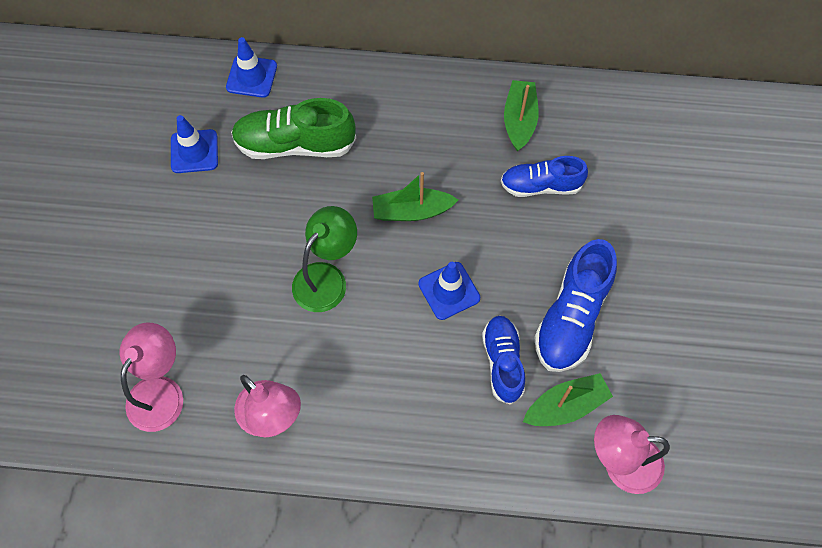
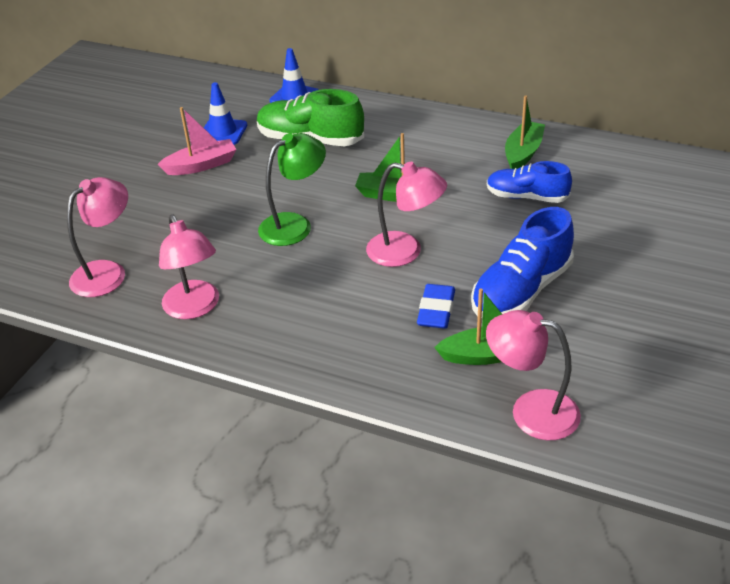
camera: 20 degrees right, 25 degrees down
blue traffic cone [418,262,480,320] -> pink lamp [366,162,447,267]
blue shoe [482,315,525,405] -> blue eraser [417,284,455,329]
none -> pink boat [158,107,237,175]

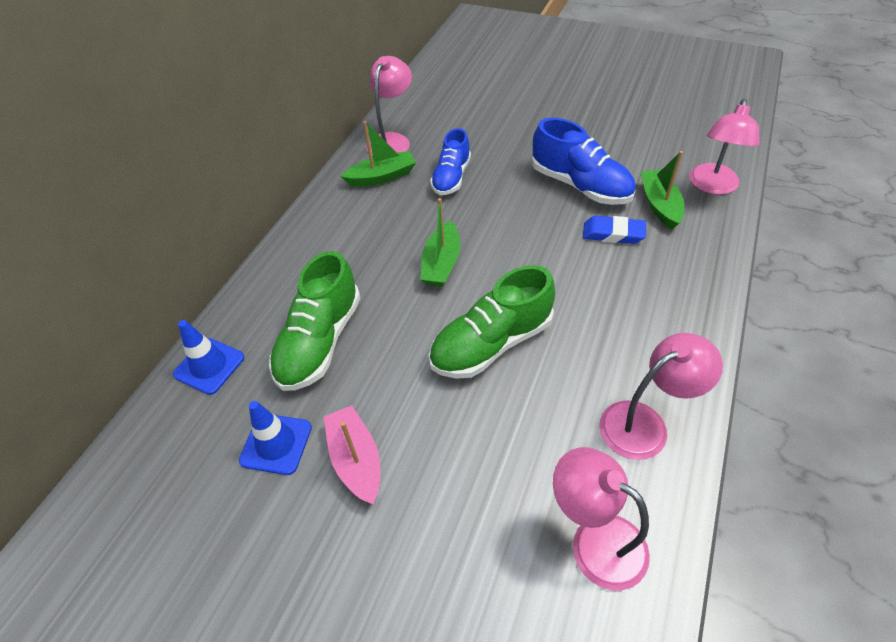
camera: 90 degrees left, 10 degrees up
green lamp [258,133,326,246] -> green shoe [429,265,555,379]
pink lamp [366,162,447,267] -> pink lamp moved to [366,56,412,157]
green boat [505,96,545,169] -> green boat turned 135 degrees clockwise [341,121,416,187]

